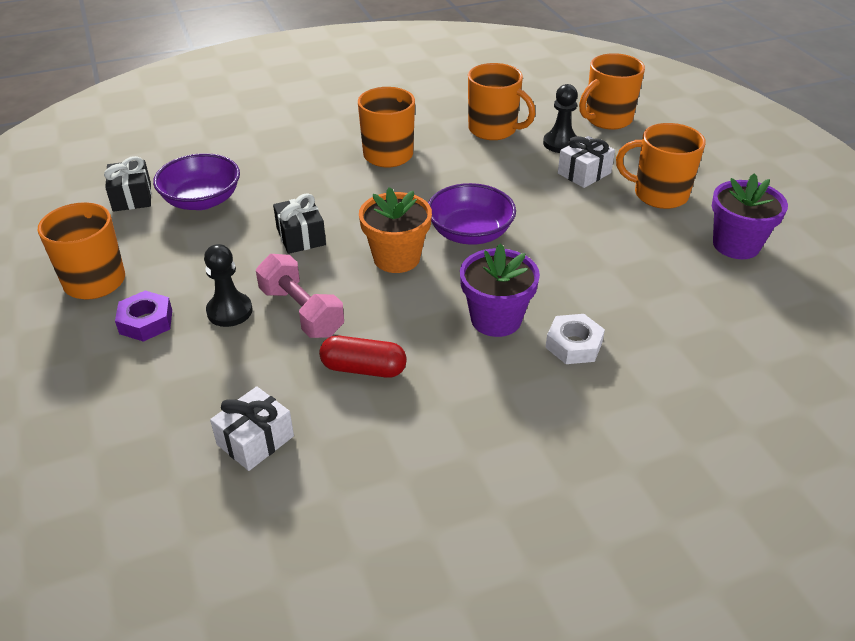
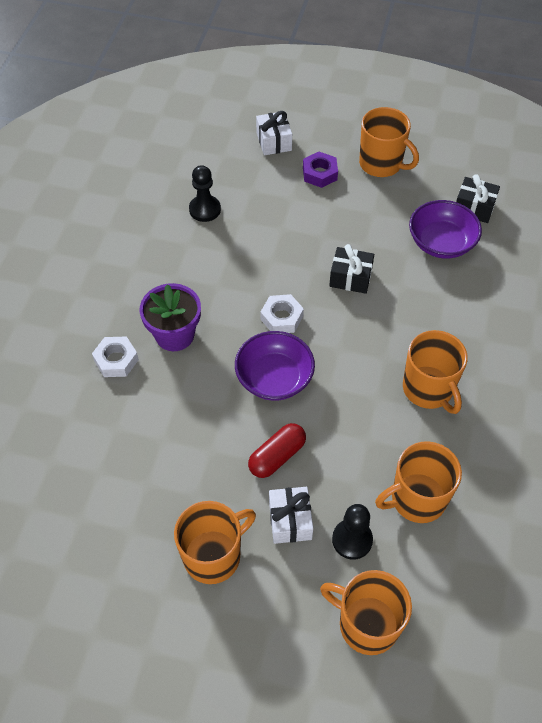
camera: 125 degrees right, 15 degrees up
black pawn [204,244,252,327] -> black pawn moved to [189,165,221,222]
white gift [210,386,294,471] -> white gift moved to [256,111,292,155]
pink dumbbell [256,254,344,338] -> none
red capsule [319,335,407,378] -> red capsule moved to [248,423,306,478]
orange flower pot [359,187,432,273] -> white nut [260,294,304,333]
orange mug [579,53,645,130] -> orange mug turned 60 degrees counterclockwise [320,570,412,655]
purple flower pot [712,173,788,259] -> none

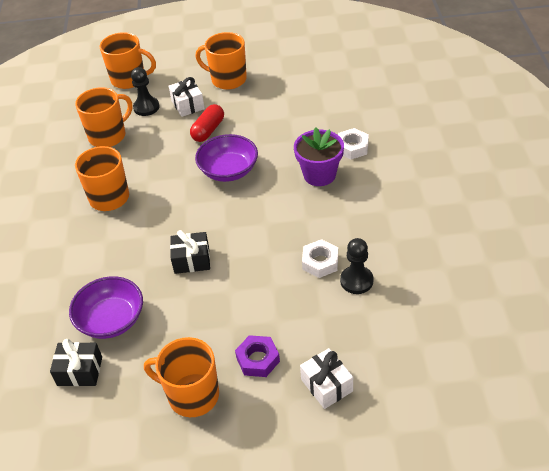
camera: 165 degrees right, 10 degrees down
orange mug [174,501,256,584] -> orange mug turned 75 degrees clockwise [195,32,247,90]
white nut [260,294,304,333] -> white nut moved to [302,239,338,278]

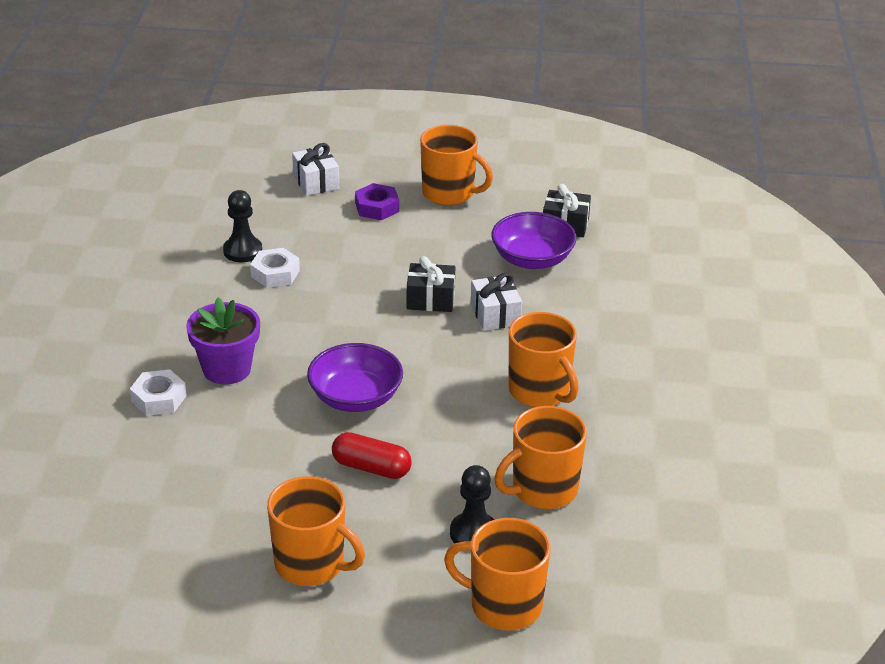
camera: 175 degrees left, 10 degrees down
white gift [169,77,205,117] -> white gift moved to [471,273,522,331]
red capsule [190,104,224,142] -> red capsule turned 75 degrees clockwise [332,432,412,479]

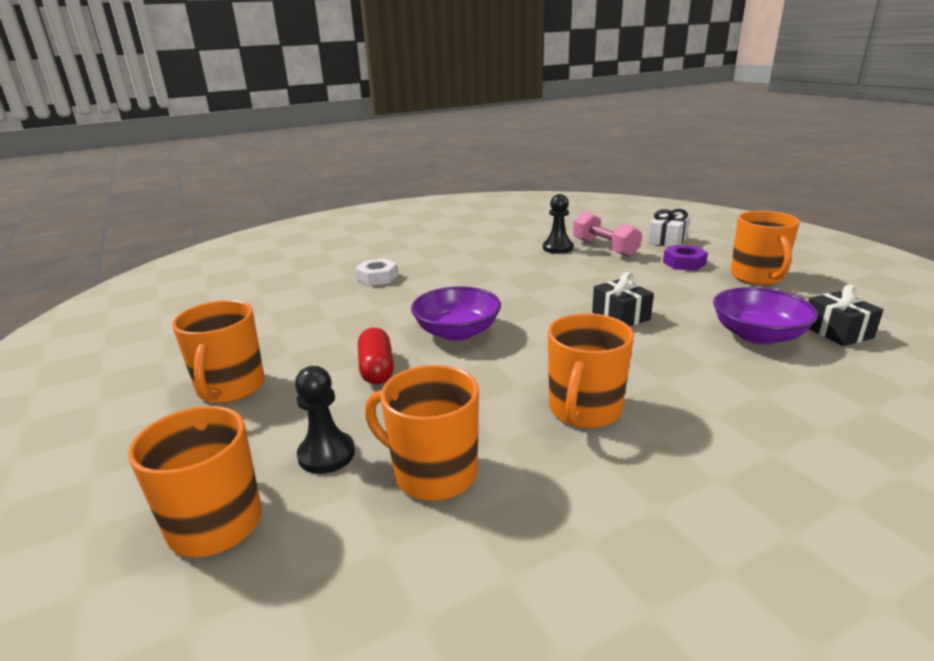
camera: 60 degrees right, 10 degrees down
purple flower pot [186,297,260,384] -> none
white nut [250,248,300,288] -> none
white gift [471,273,522,331] -> none
none -> pink dumbbell [573,211,642,257]

